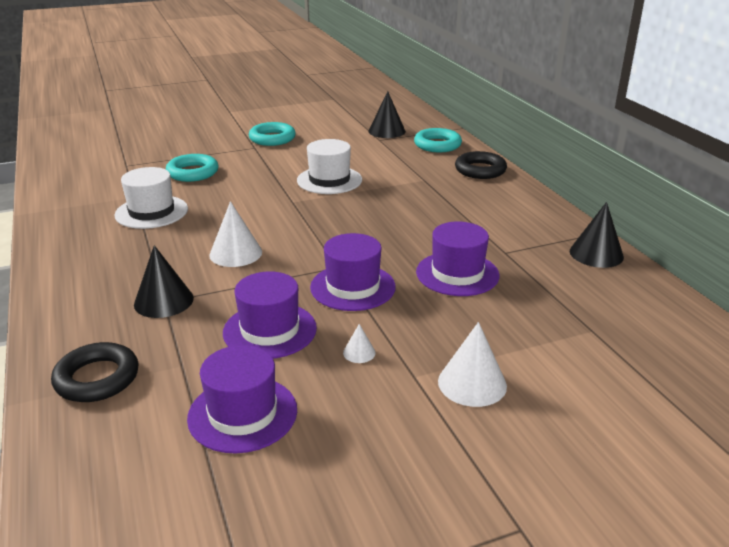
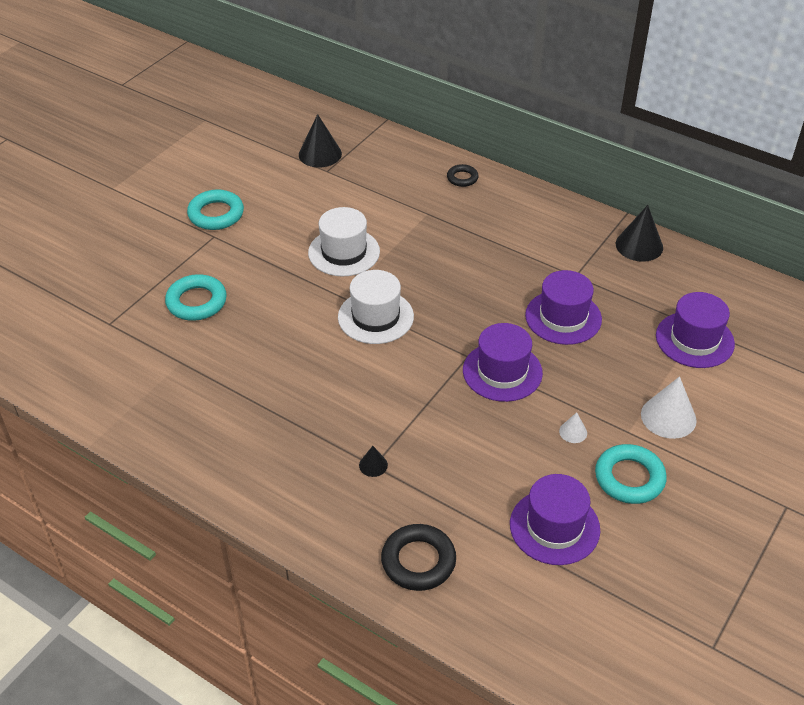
camera: 35 degrees left, 15 degrees up
white hat [114,167,188,229] -> white hat moved to [338,270,414,344]
black cone [134,245,194,318] -> black cone [359,446,388,477], size x0.50
white cone [209,201,262,267] -> none
purple hat [223,271,317,359] -> purple hat moved to [656,292,735,368]
turquoise ring [414,128,462,152] -> turquoise ring moved to [595,444,667,504]
black ring [455,151,507,179] -> black ring [447,164,479,187], size x0.58

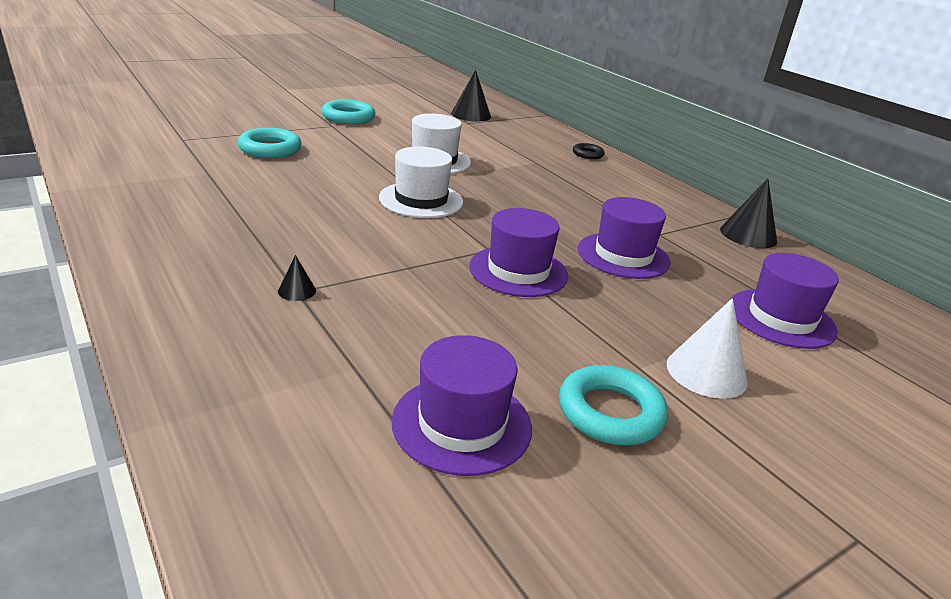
camera: 20 degrees right, 15 degrees down
black ring [381,524,456,591] -> none
white cone [559,412,587,443] -> none

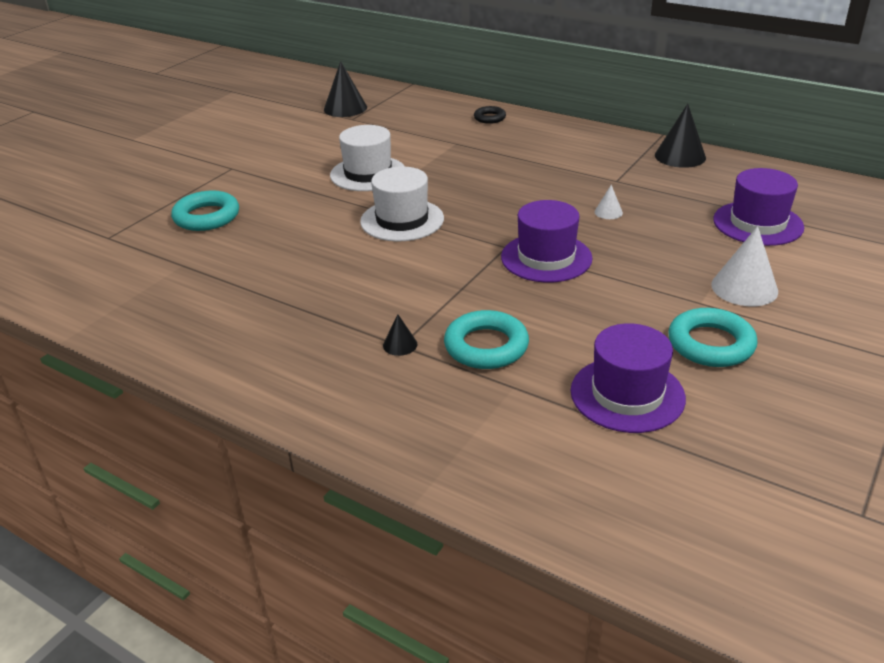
camera: 20 degrees left, 5 degrees up
turquoise ring [322,100,375,124] -> turquoise ring moved to [444,310,529,369]
purple hat [578,197,671,279] -> white cone [595,185,623,219]

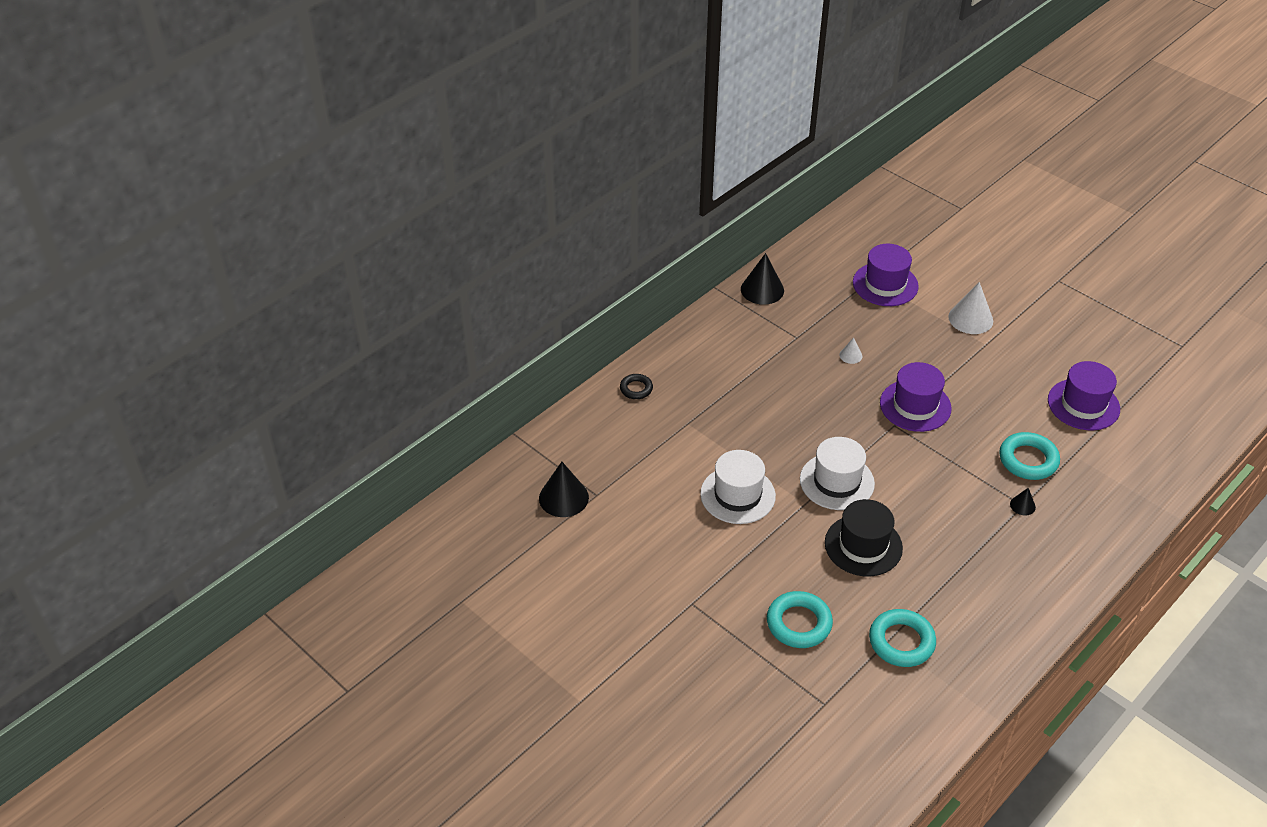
camera: 80 degrees left, 10 degrees up
turquoise ring [668,308,758,367] -> turquoise ring moved to [869,609,936,667]
none -> black hat [825,499,903,577]

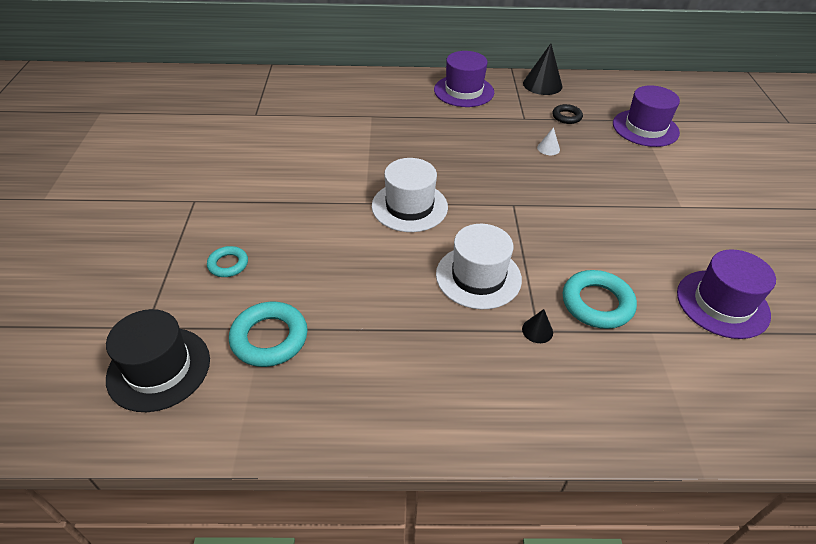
camera: 45 degrees right, 0 degrees up
black cone [539,462,589,517] -> none
black ring [620,374,653,399] -> black ring moved to [552,104,583,124]
white hat [700,450,776,524] -> white hat moved to [436,224,522,309]
turquoise ring [767,591,833,648] -> turquoise ring [207,246,248,277], size x0.58
black hat [825,499,903,577] -> black hat moved to [106,309,210,412]
purple hat [880,362,952,432] -> purple hat moved to [434,51,494,107]
white cone [948,282,993,334] -> none

